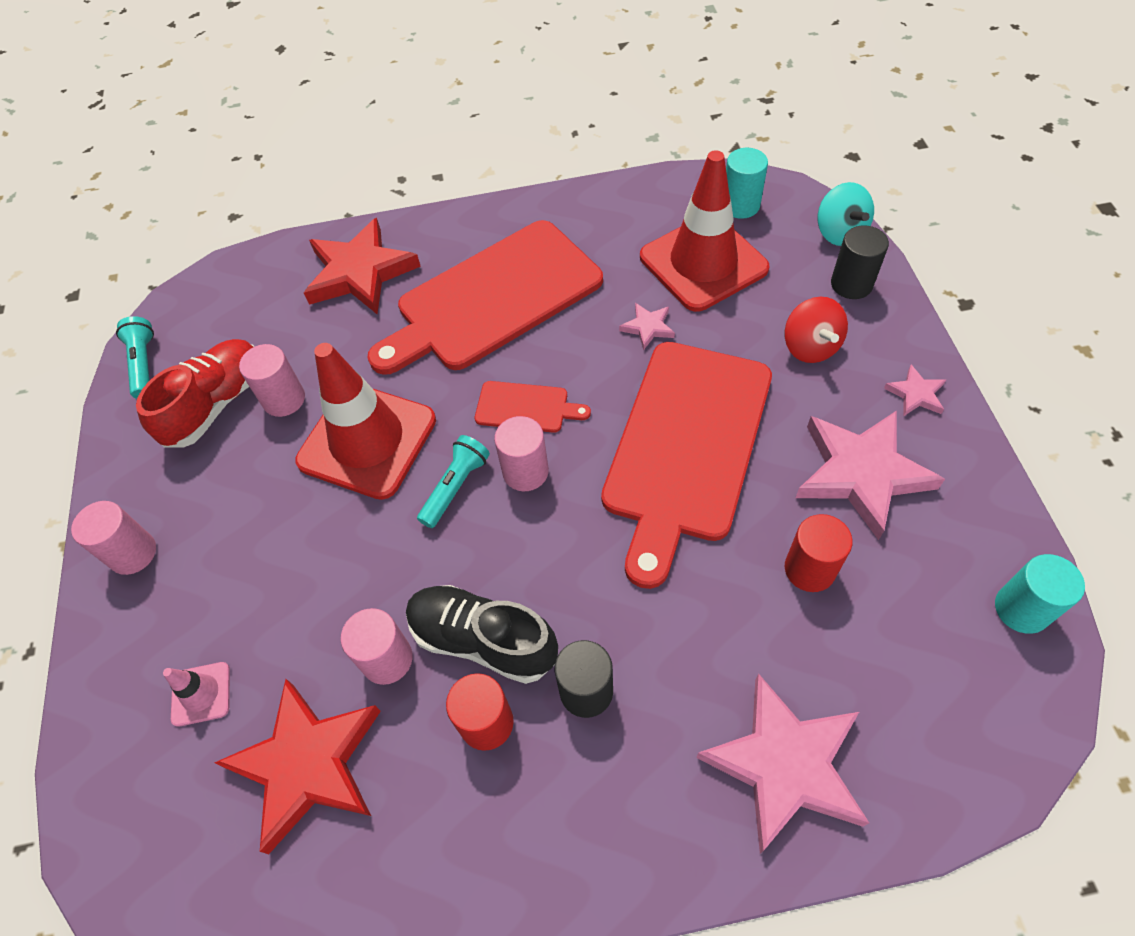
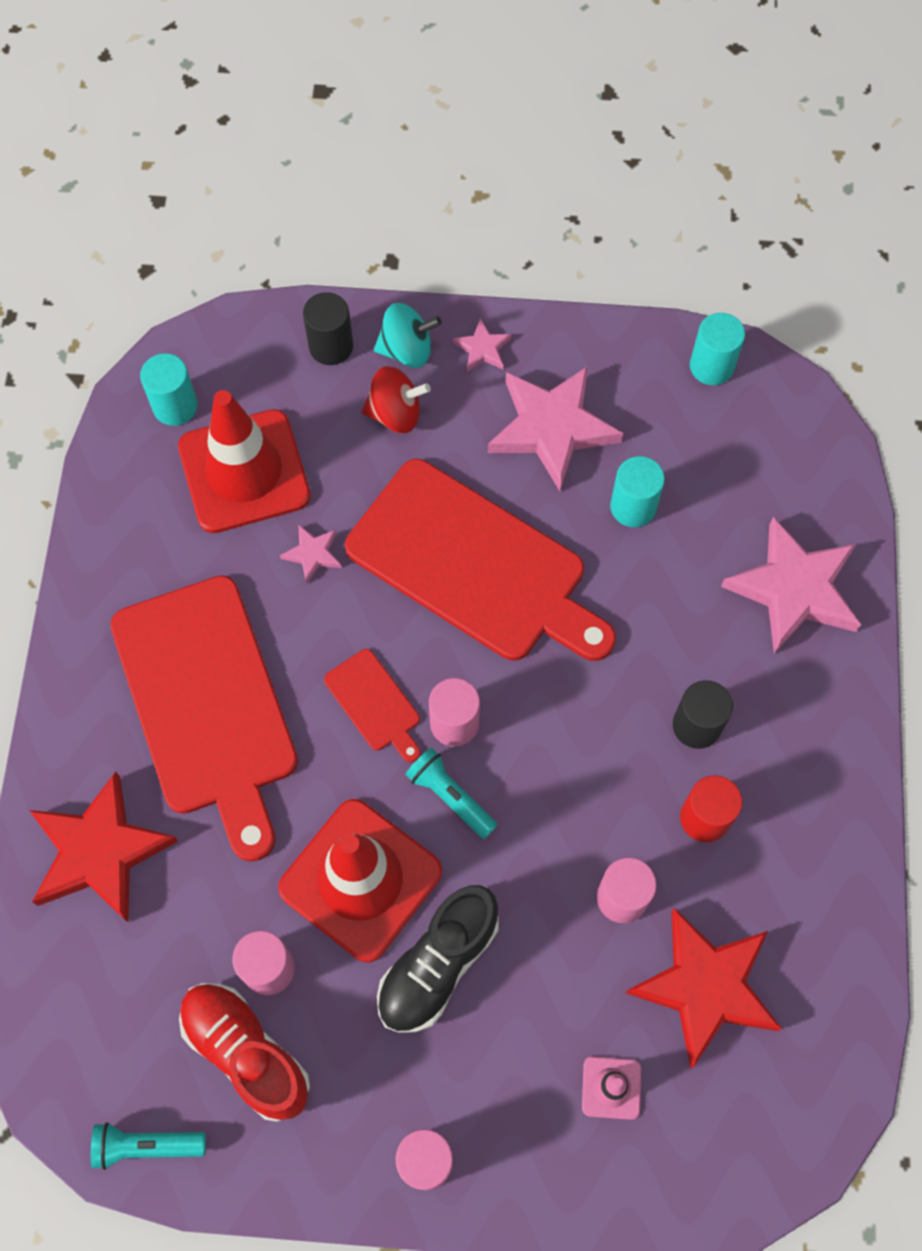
camera: 80 degrees left, 10 degrees up
black shoe [406,585,558,684] -> black shoe moved to [377,885,499,1033]
red cutting board [475,381,591,433] -> red cutting board turned 120 degrees clockwise [324,649,420,762]
red cylinder [785,514,853,592] -> turquoise cylinder [610,456,665,527]
turquoise spinning top [818,182,874,246] -> turquoise spinning top moved to [374,303,442,368]

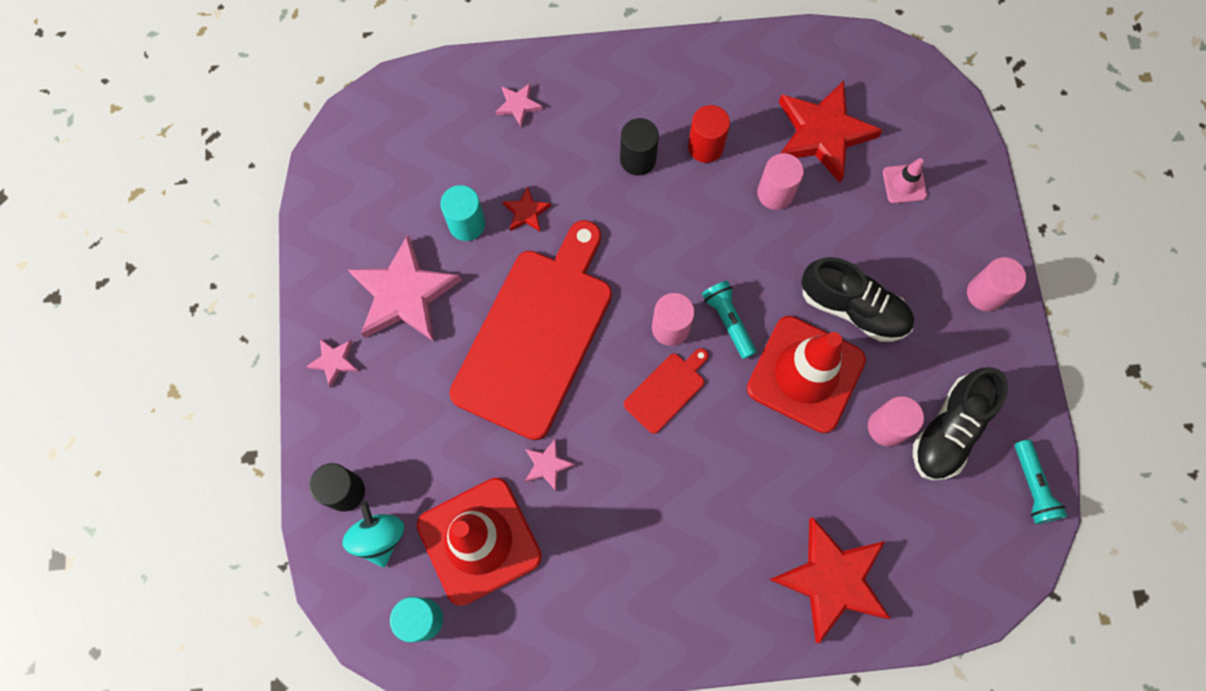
camera: 100 degrees left, 5 degrees up
red cutting board [110,576,298,862] -> none
red shoe [179,983,310,1122] -> black shoe [913,367,1008,480]
red spinning top [362,366,431,433] -> none
turquoise spinning top [374,303,442,368] -> turquoise spinning top moved to [342,501,404,568]
turquoise flashlight [405,748,498,839] -> turquoise flashlight turned 120 degrees clockwise [702,281,756,359]
turquoise cylinder [690,313,745,385] -> none
pink star [721,517,861,654] -> pink star [496,83,543,127], size x0.45
none -> red star [502,186,551,232]

